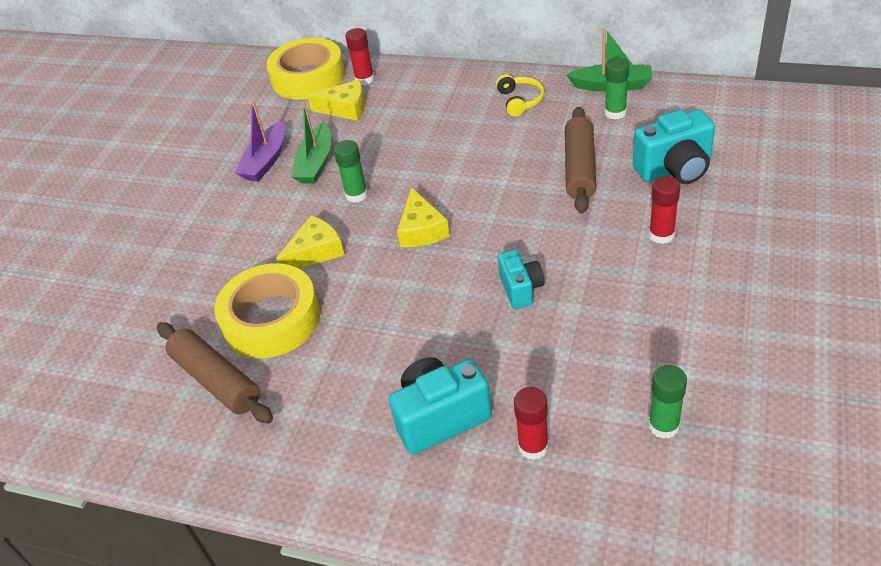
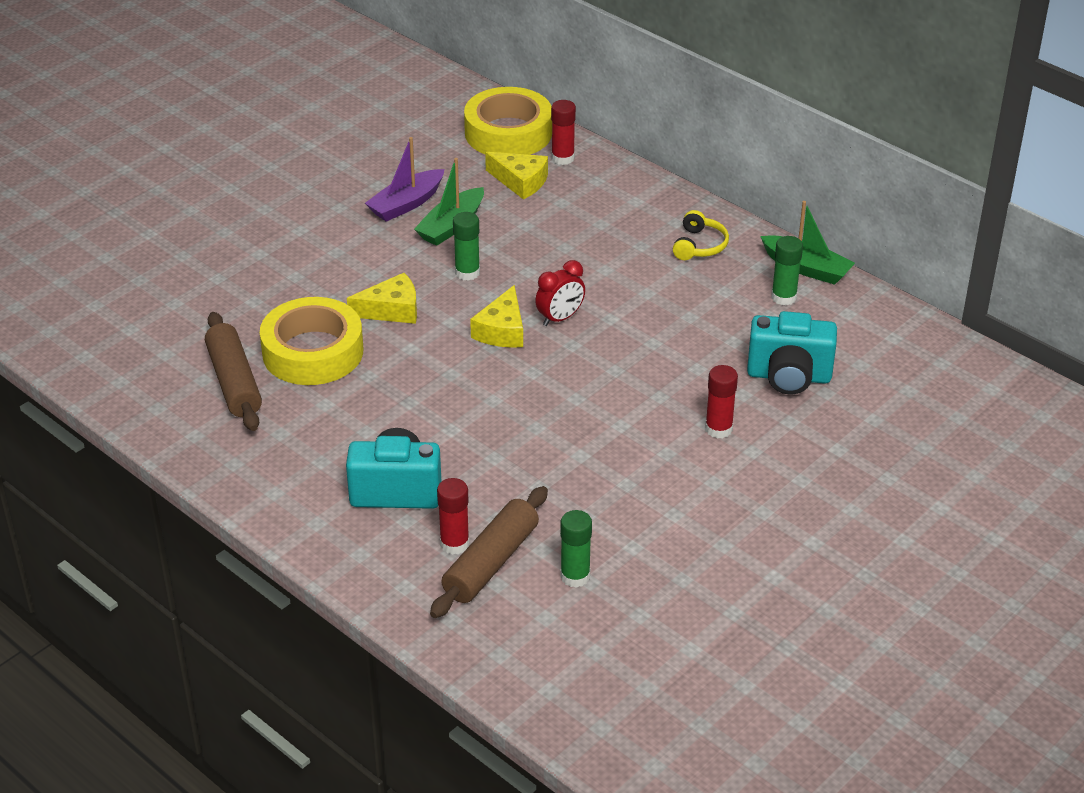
camera: 20 degrees right, 5 degrees down
turquoise camera [498,250,544,309] -> none
brown rolling pin [565,107,596,214] -> brown rolling pin moved to [430,486,548,618]
none -> red clock [535,260,585,326]

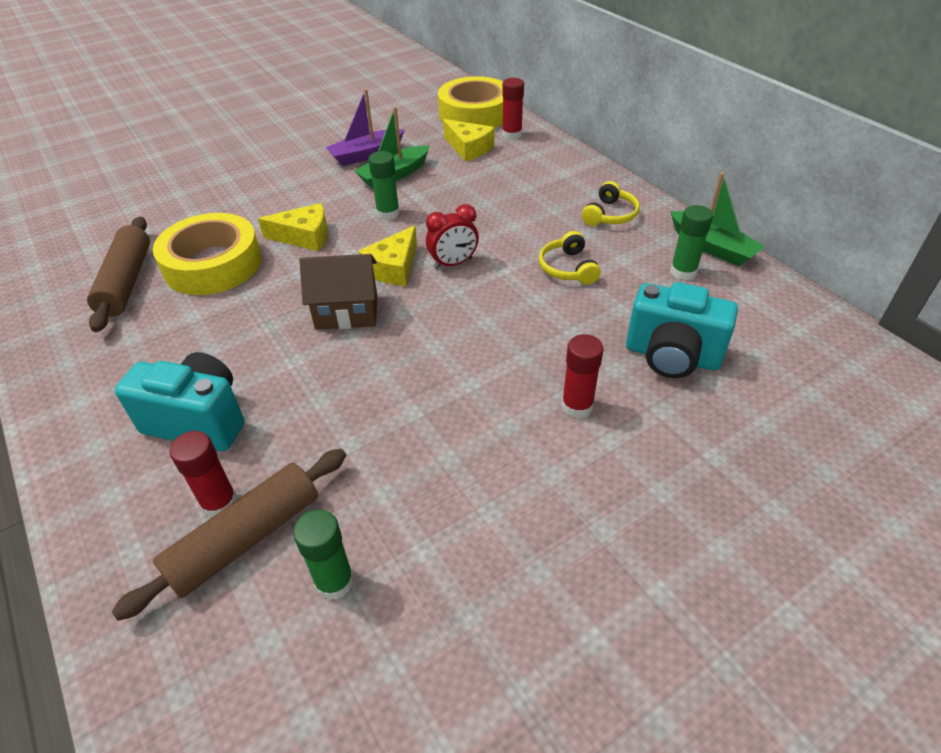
camera: 15 degrees right, 5 degrees up
none -> brown house [299,254,377,330]
none -> yellow headphones [539,231,601,285]

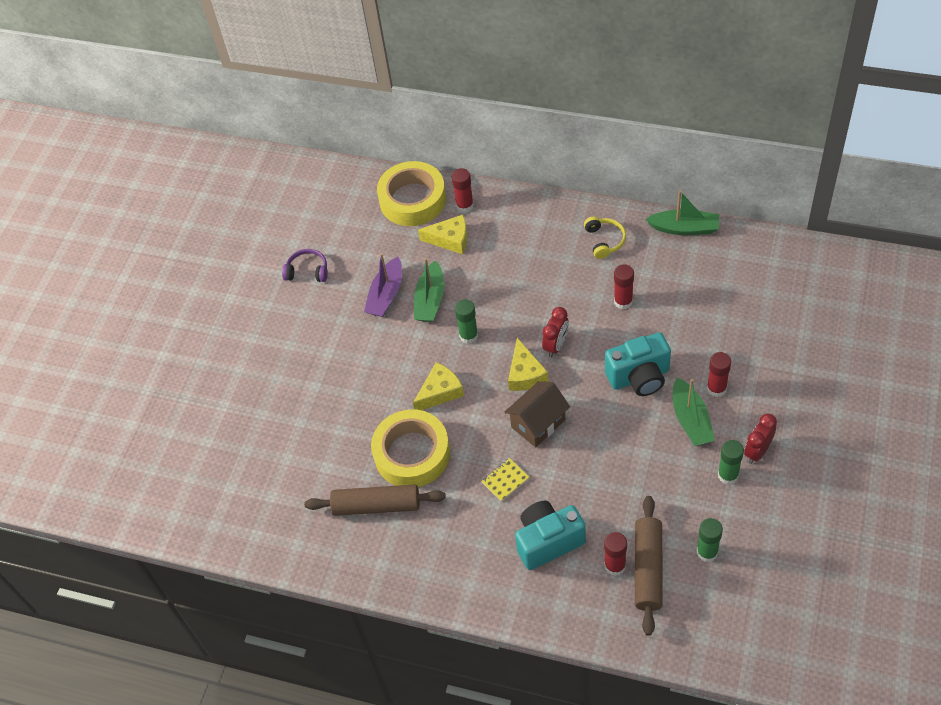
camera: 35 degrees left, 10 degrees up
brown rolling pin [87,217,150,332] -> brown rolling pin turned 45 degrees counterclockwise [304,485,446,516]
yellow headphones [539,231,601,285] -> red glue stick [614,264,634,309]
turquoise camera [626,282,738,378] -> turquoise camera moved to [605,332,671,396]
green glue stick [670,205,713,280] -> green glue stick moved to [718,440,744,485]
none -> purple headphones [282,249,328,282]
none -> yellow notebook [481,458,529,501]
none -> green boat [673,377,715,446]
none -> red clock [744,414,777,464]

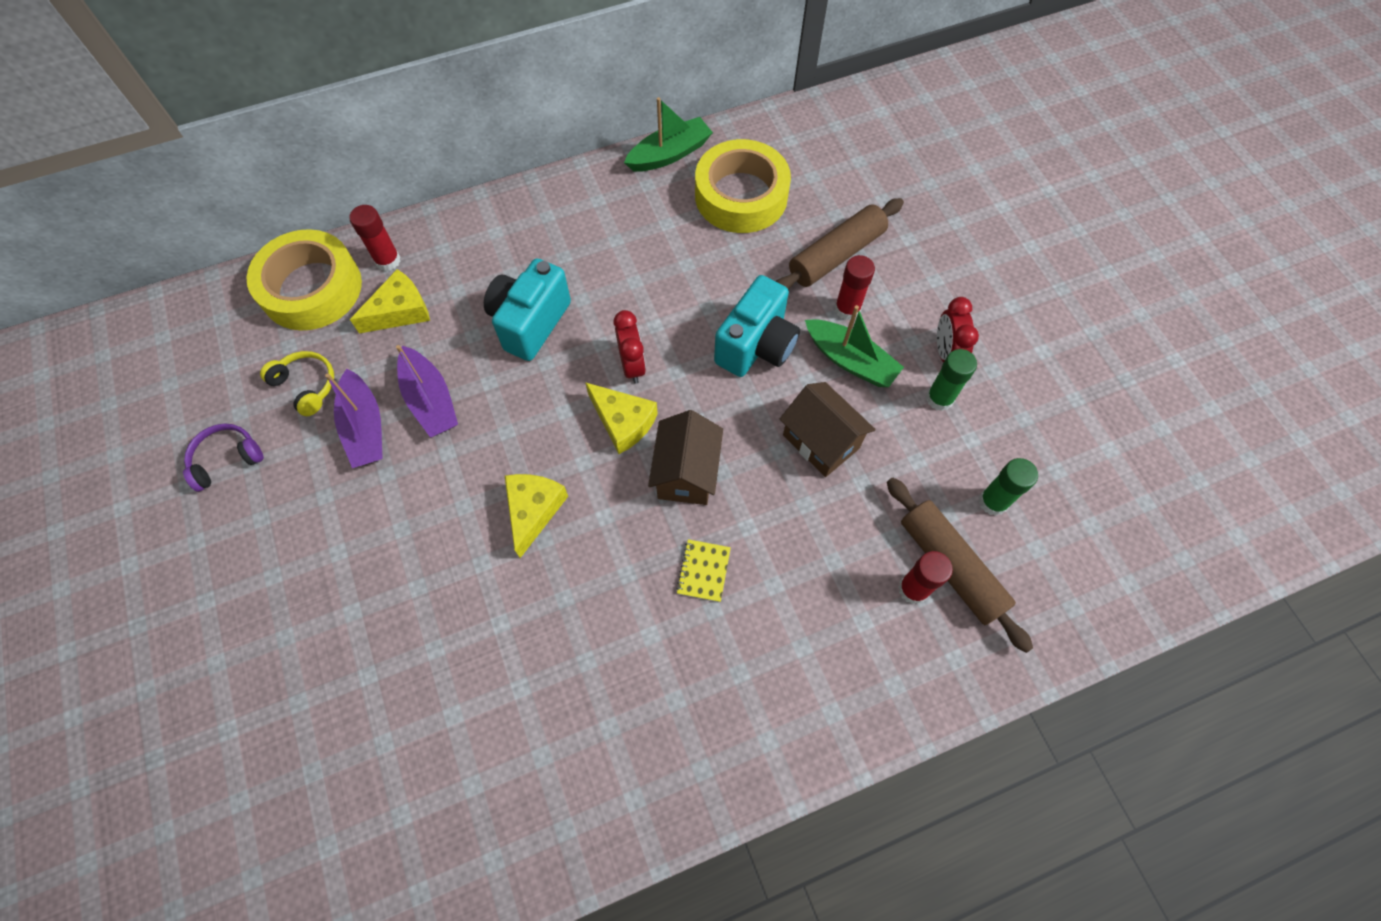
camera: 45 degrees left, 10 degrees up
brown rolling pin [304,485,446,516] -> brown rolling pin moved to [776,198,904,290]
yellow tape [371,409,450,487] -> yellow tape moved to [695,139,791,233]
green boat [414,258,444,322] -> purple boat [396,345,458,438]
green glue stick [455,299,478,344] -> none
turquoise camera [515,501,586,570] -> turquoise camera moved to [484,258,571,361]
yellow headphones [584,216,626,259] -> yellow headphones moved to [260,351,334,416]
red glue stick [614,264,634,309] -> none
none -> brown house [780,382,876,477]

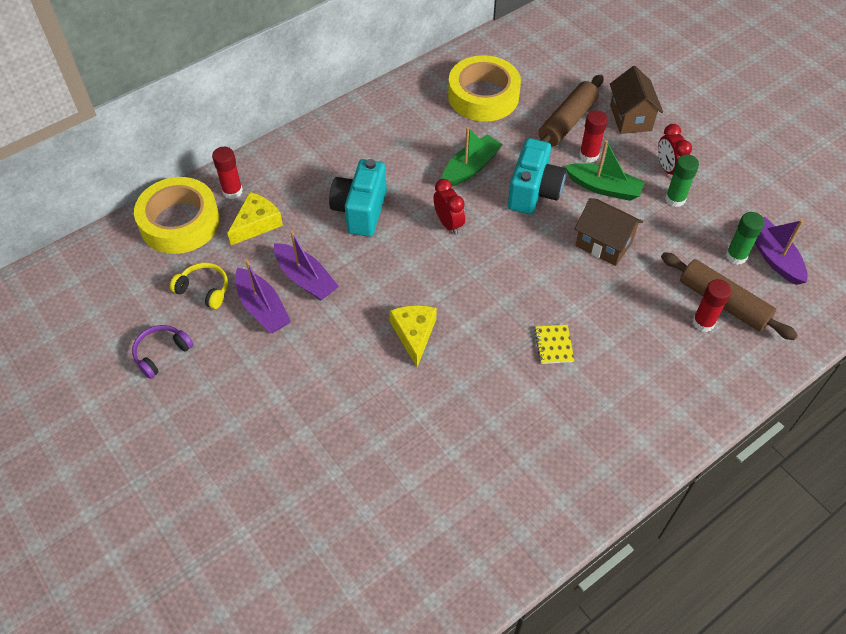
camera: 15 degrees left, 10 degrees down
yellow cheese [585,382,658,454] -> none
green boat [624,97,713,172] -> green boat moved to [442,127,503,186]
brown house [648,410,723,505] -> brown house moved to [610,66,663,134]
none -> purple boat [754,217,808,285]

